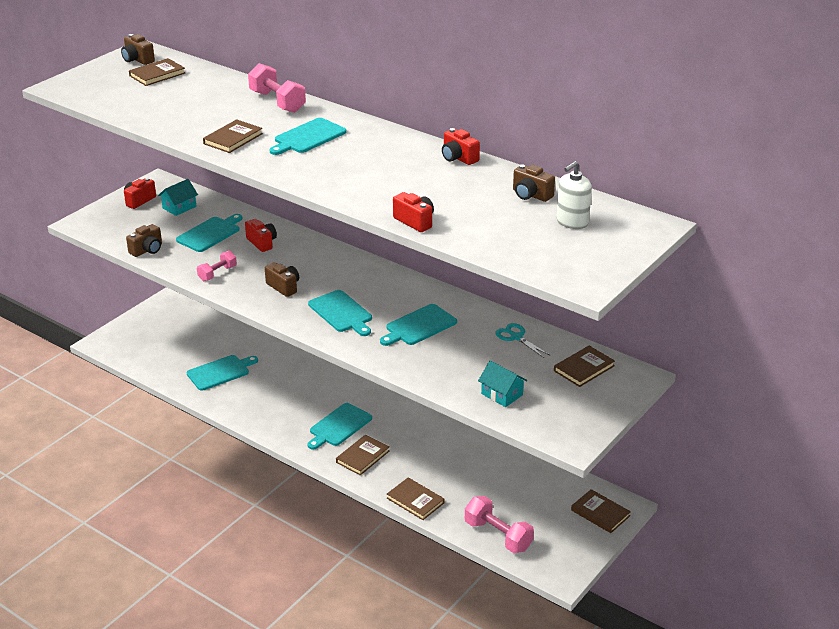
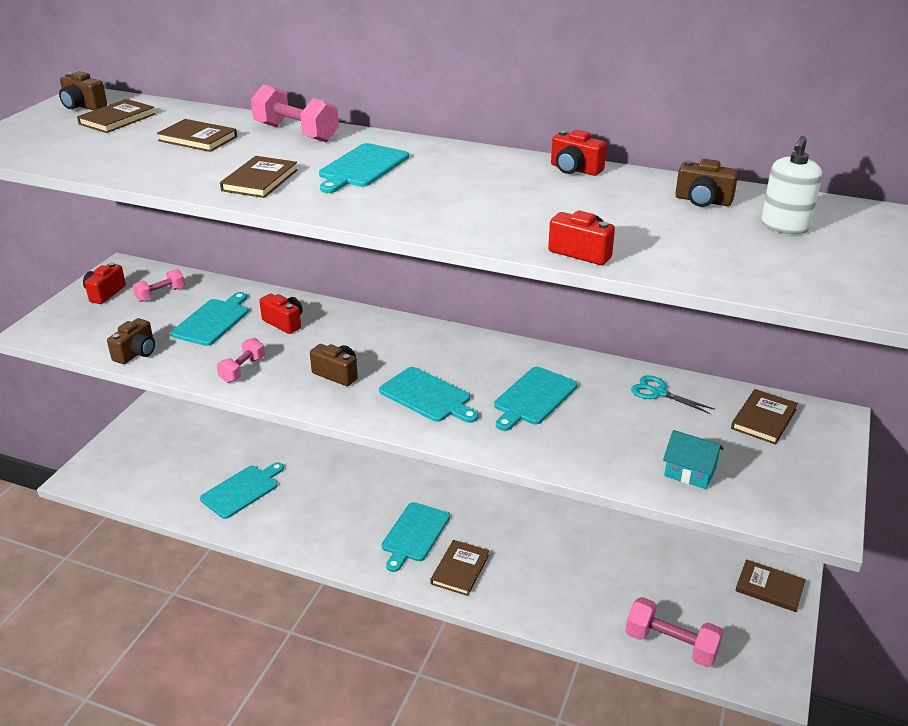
camera: 15 degrees left, 0 degrees up
turquoise house [158,179,198,216] -> pink dumbbell [133,269,185,302]
brown book [387,477,444,520] -> brown book moved to [157,119,237,152]

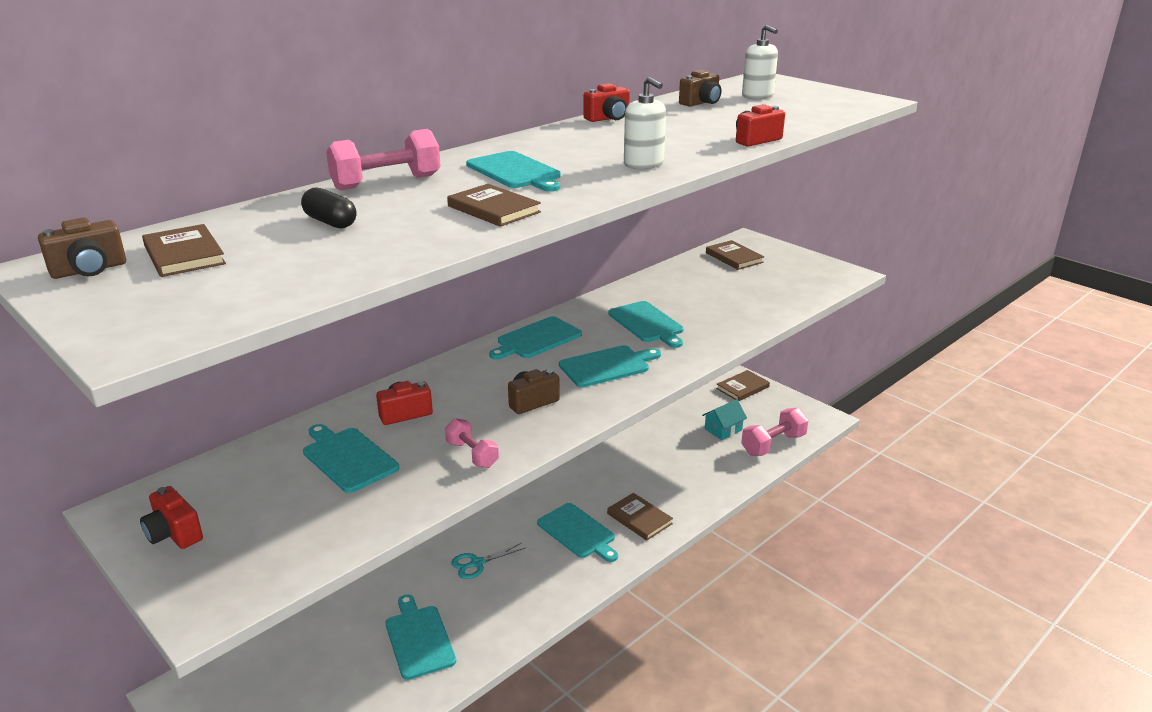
camera: 65 degrees left, 5 degrees down
brown camera [107,318,155,364] -> none
pink dumbbell [133,269,185,302] -> none
brown book [157,119,237,152] -> black capsule [301,187,356,229]
turquoise scissors [631,375,715,414] -> turquoise scissors moved to [452,543,525,579]
turquoise house [663,430,724,489] -> turquoise house moved to [702,399,747,440]
none -> turquoise cutting board [489,316,582,360]
none -> white soap dispenser [624,77,666,169]

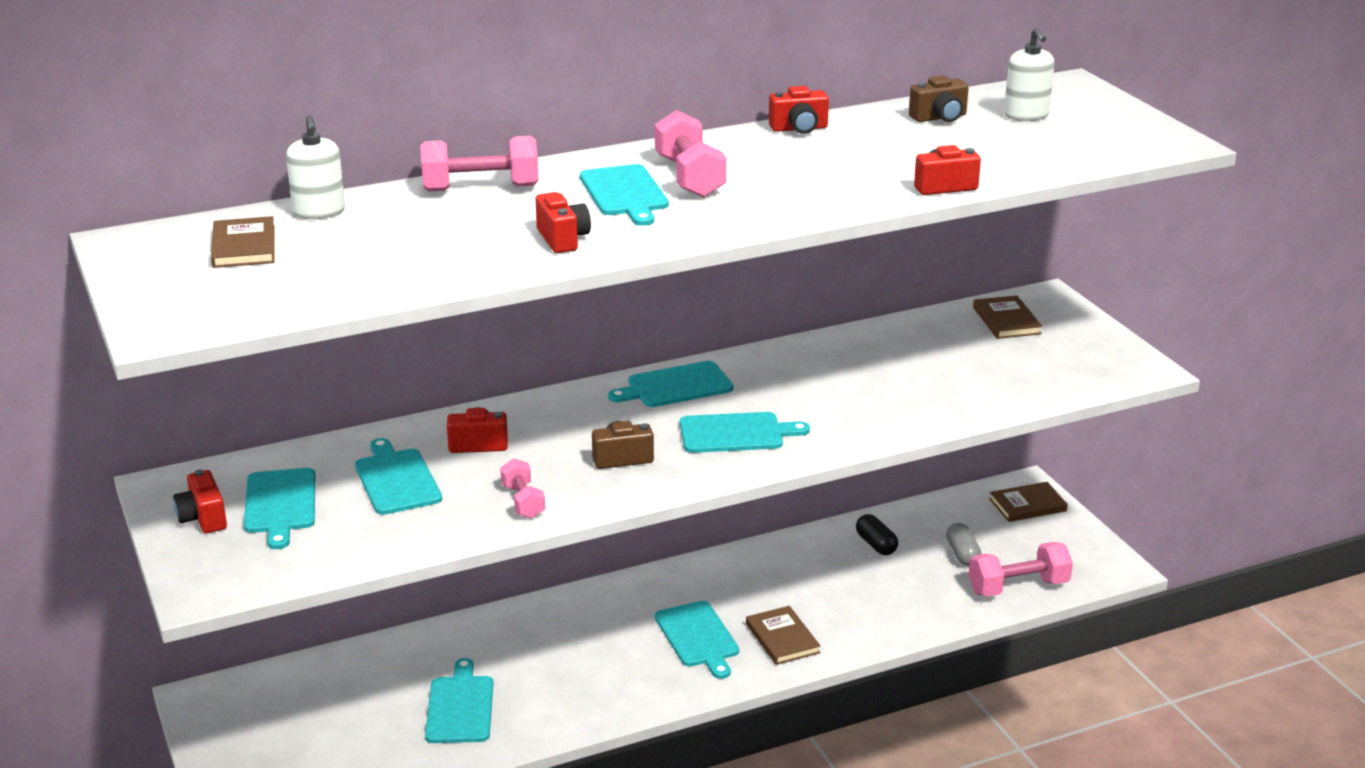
camera: 20 degrees right, 0 degrees up
brown camera [38,218,126,279] -> none
black capsule [301,187,356,229] -> black capsule moved to [856,514,898,555]
brown book [447,184,541,227] -> red camera [536,192,591,253]
turquoise scissors [452,543,525,579] -> none
turquoise cutting board [608,301,684,348] -> turquoise cutting board moved to [244,468,315,549]
white soap dispenser [624,77,666,169] -> white soap dispenser moved to [286,116,345,219]
turquoise house [702,399,747,440] -> grey capsule [946,523,981,566]
none -> pink dumbbell [655,110,726,198]

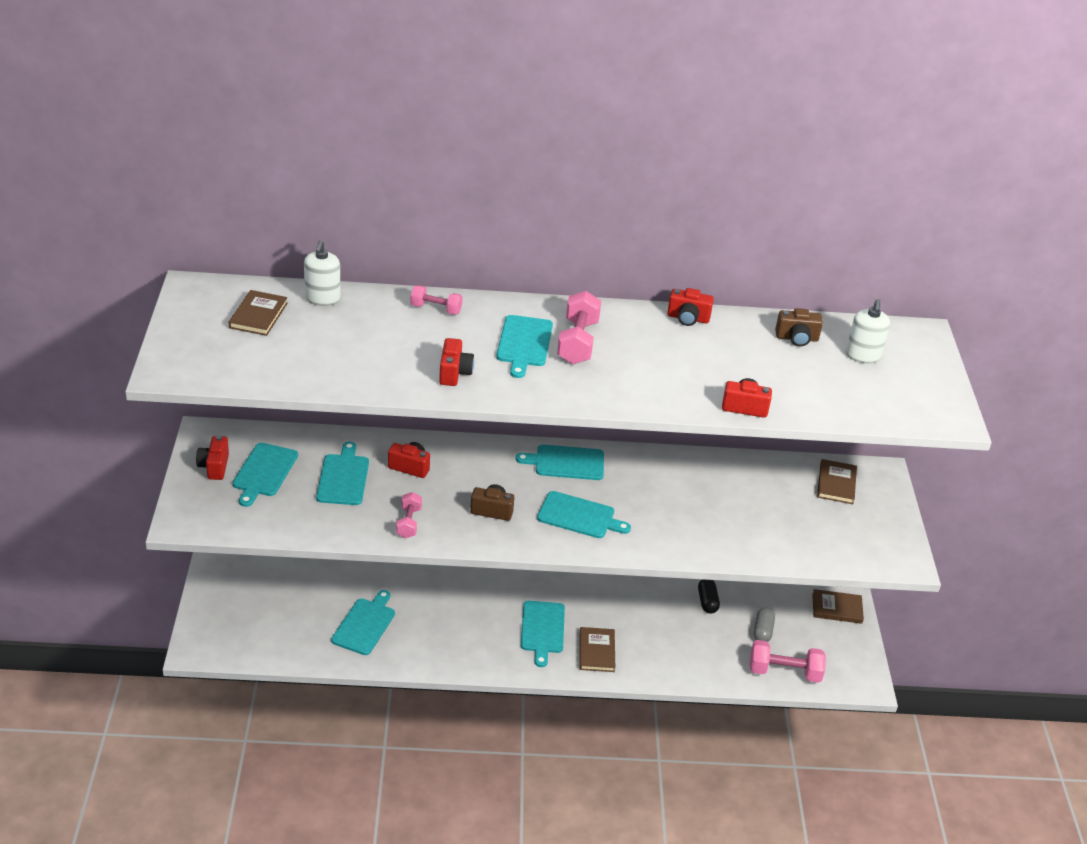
camera: 20 degrees right, 10 degrees up
pink dumbbell [420,136,539,191] -> pink dumbbell [410,285,462,315], size x0.61

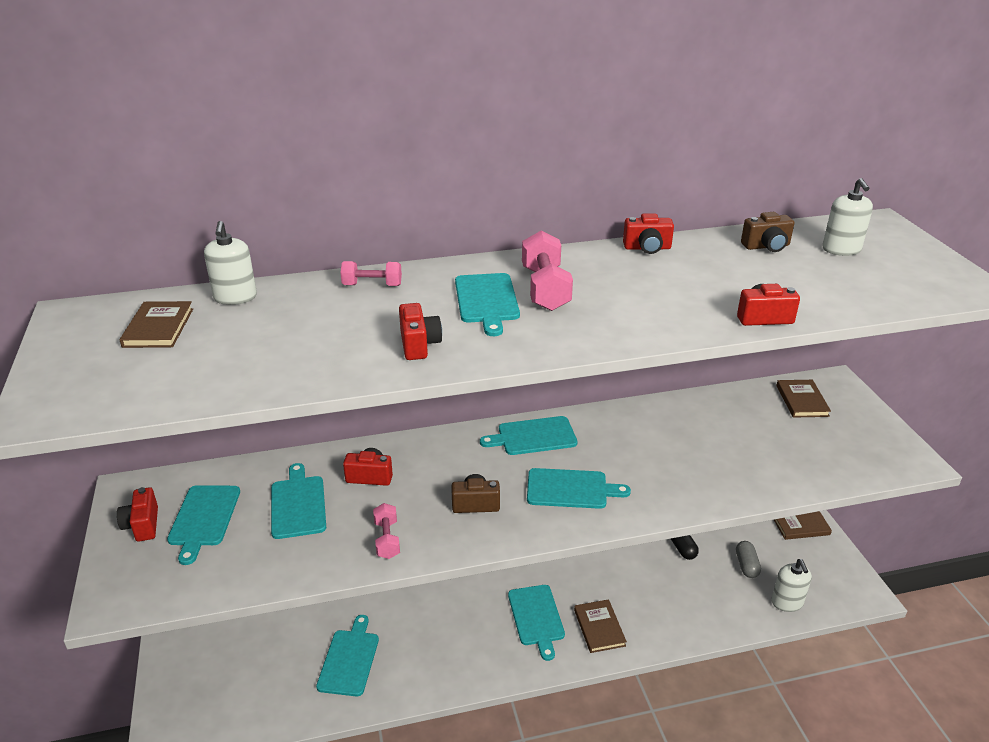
camera: 10 degrees left, 5 degrees down
pink dumbbell [750,640,826,683] -> white soap dispenser [771,559,812,612]

